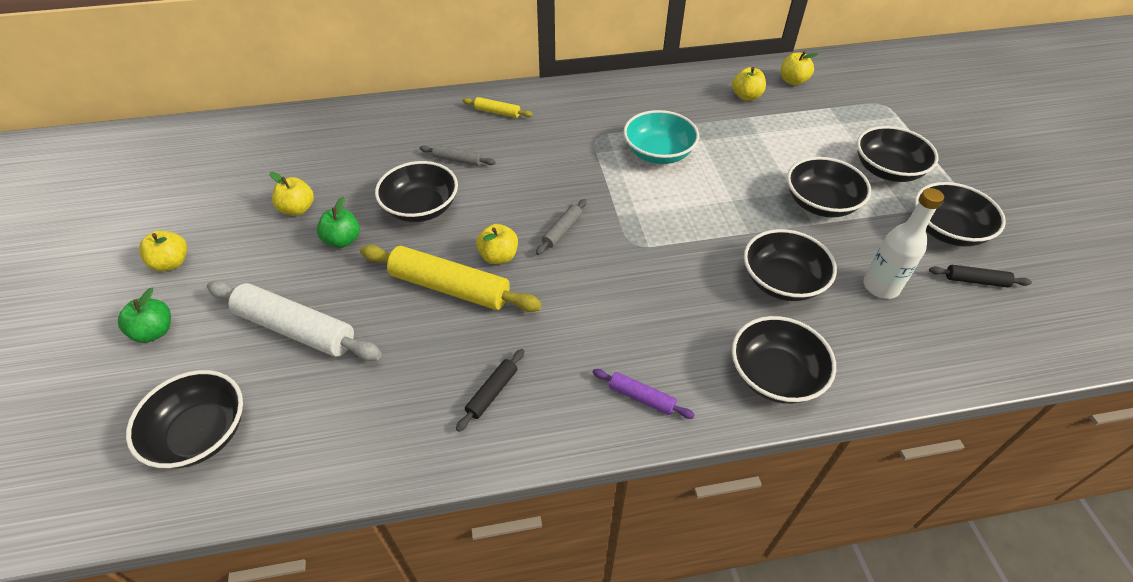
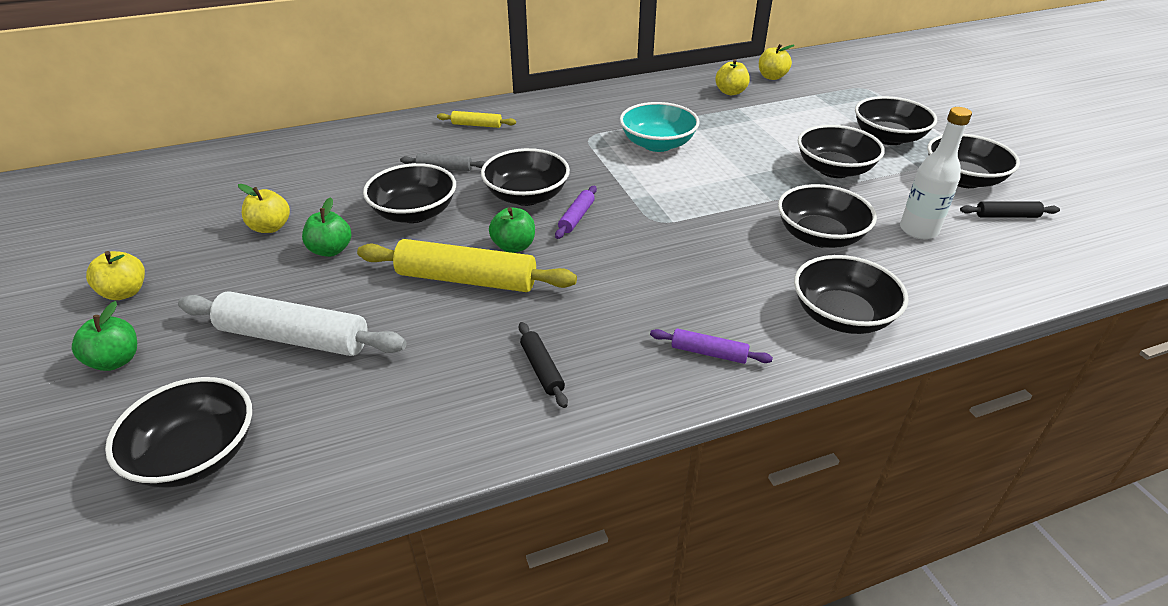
camera: 10 degrees left, 10 degrees down
black rolling pin [456,349,524,432] -> black rolling pin turned 45 degrees counterclockwise [519,322,568,408]
yellow apple [476,224,518,264] -> green apple [489,207,535,253]
grey rolling pin [536,199,587,255] -> purple rolling pin [555,186,597,239]
none -> black bowl [481,148,570,206]

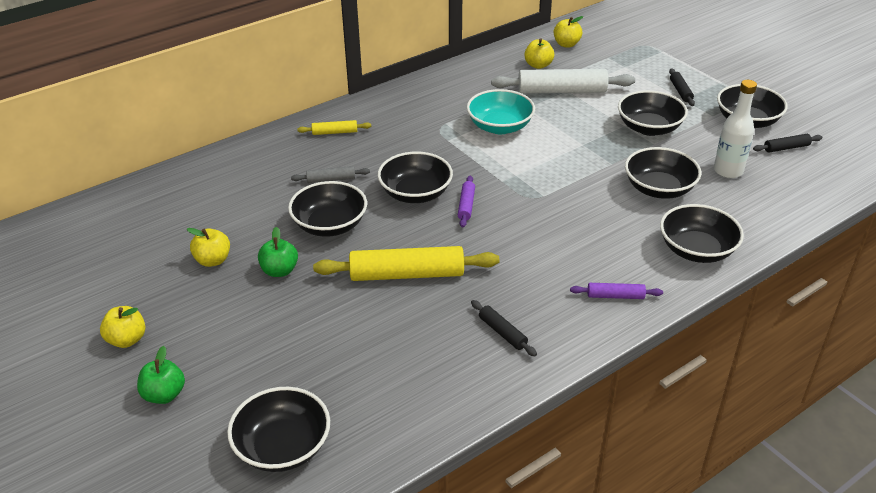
camera: 15 degrees left, 0 degrees up
white rolling pin [178,291,407,356] -> white rolling pin moved to [491,69,635,94]
green apple [489,207,535,253] -> none
black bowl [855,96,937,145] -> black rolling pin [669,68,695,106]

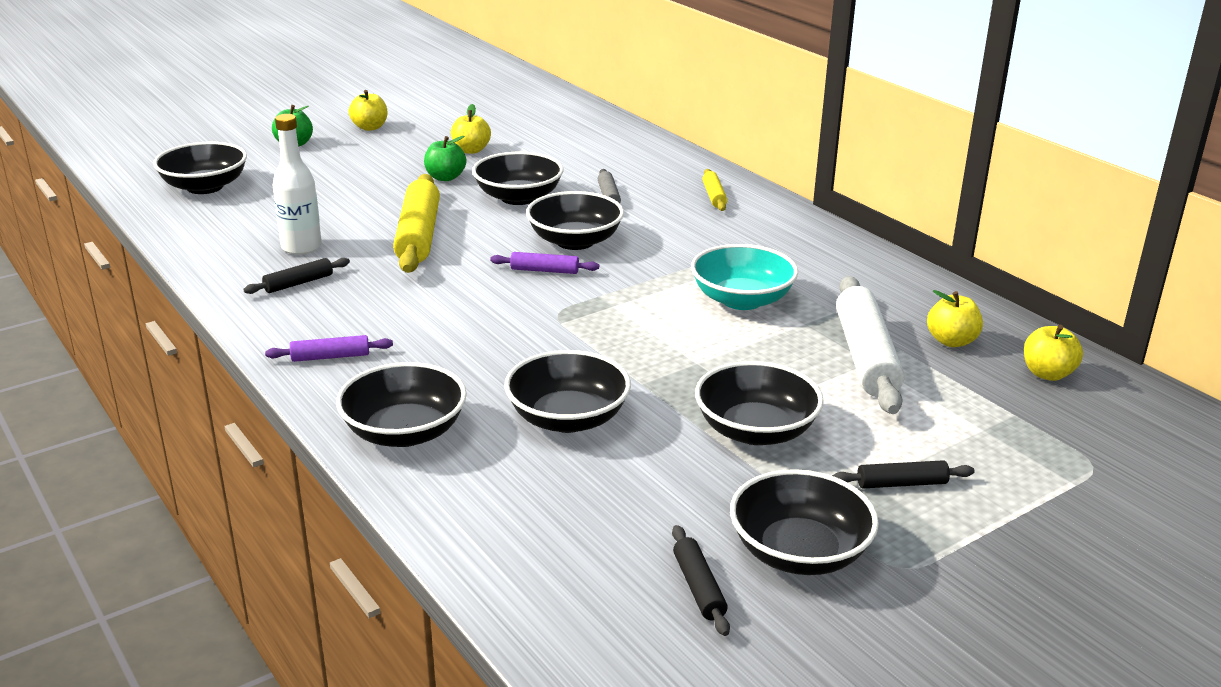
camera: 90 degrees right, 10 degrees down
purple rolling pin [570,283,663,299] -> purple rolling pin turned 75 degrees clockwise [265,335,393,362]
white bottle [714,80,757,178] -> white bottle moved to [273,114,322,255]

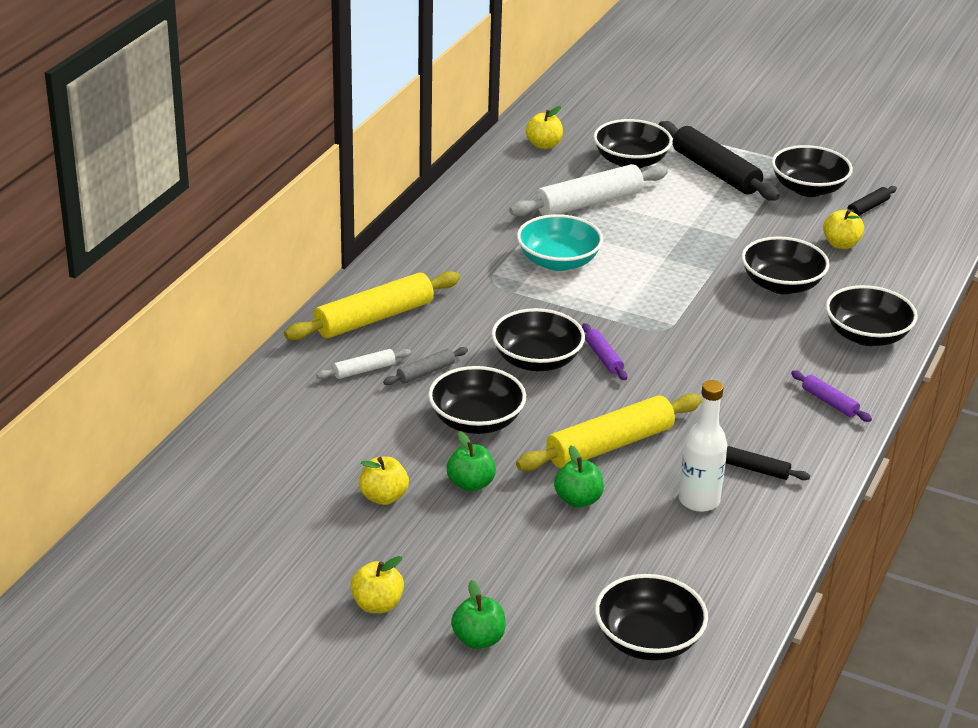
camera: 120 degrees left, 5 degrees up
black bowl [695,361,824,445] -> black bowl moved to [594,119,673,169]
yellow rolling pin [702,169,727,211] -> yellow rolling pin [284,271,460,341], size x2.06
black rolling pin [832,460,975,488] -> black rolling pin [658,121,780,201], size x2.06
yellow apple [927,290,983,347] -> yellow apple moved to [823,209,864,249]
none -> white rolling pin [316,349,411,379]
none -> green apple [554,446,604,508]

